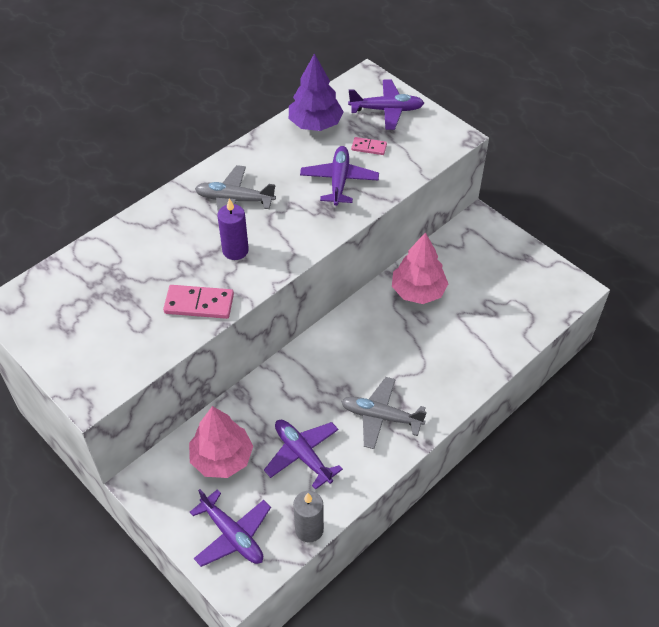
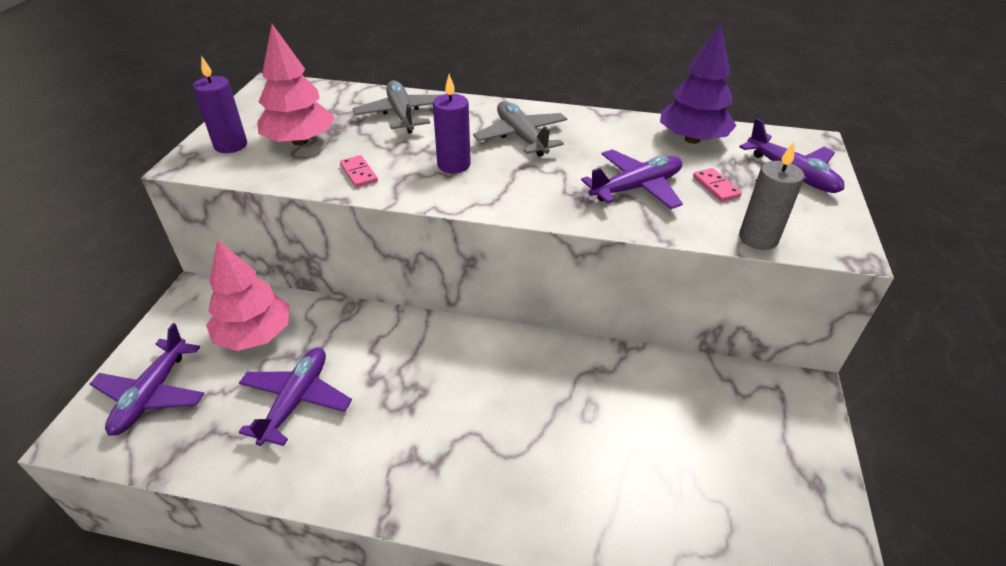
camera: 55 degrees right, 10 degrees down
pink domino [163,285,234,319] -> pink domino [340,155,378,188], size x0.58
grey candle [293,491,324,543] -> grey candle moved to [739,142,804,250]
grey plane [341,377,427,449] -> grey plane moved to [353,80,440,134]
pink tree [392,232,448,304] -> pink tree moved to [257,24,335,146]
none -> purple candle [193,56,247,153]

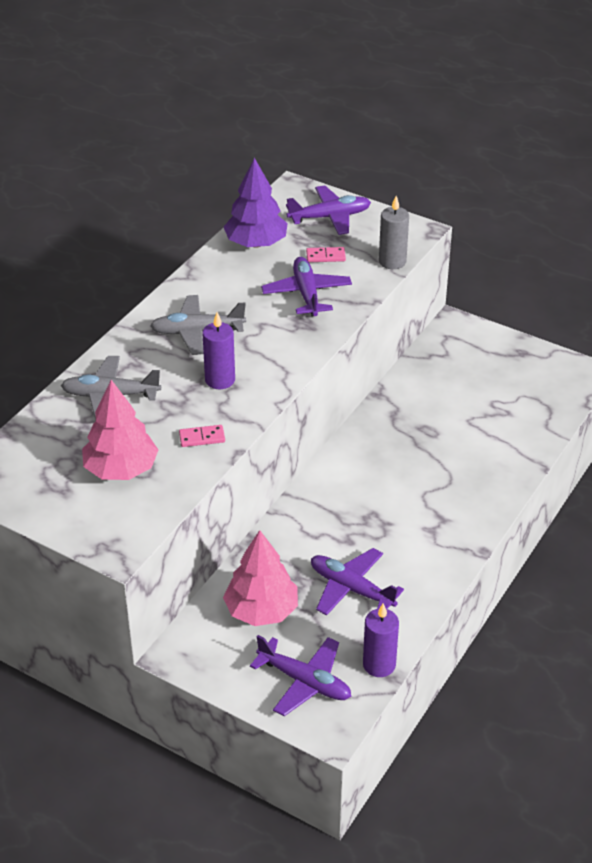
camera: 70 degrees left, 0 degrees up
purple candle [193,56,247,153] -> purple candle moved to [363,603,399,677]

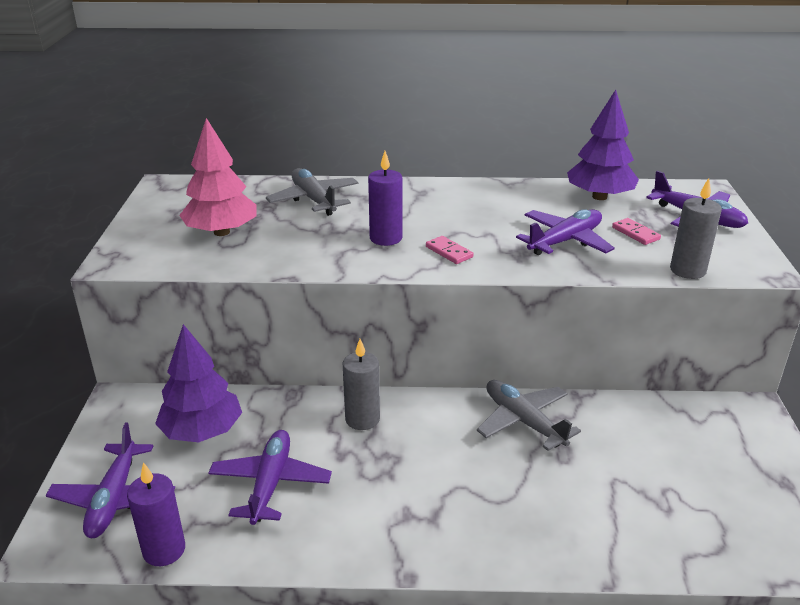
camera: 60 degrees right, 10 degrees down
grey plane [150,295,246,355] -> grey plane moved to [477,380,581,451]
pink domino [179,425,225,447] -> pink domino moved to [426,236,473,264]
pink tree [223,530,298,626] -> purple tree [155,324,242,442]
none -> grey candle [343,339,380,430]

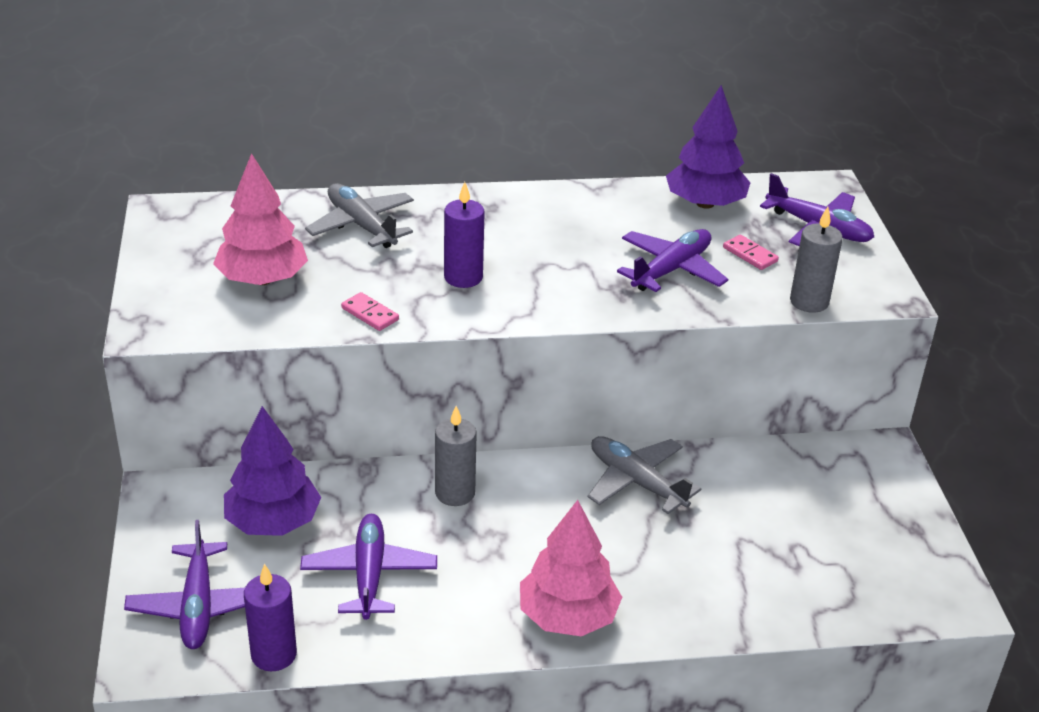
camera: 10 degrees left, 5 degrees up
pink domino [426,236,473,264] -> pink domino moved to [341,292,399,331]
none -> pink tree [520,500,622,636]

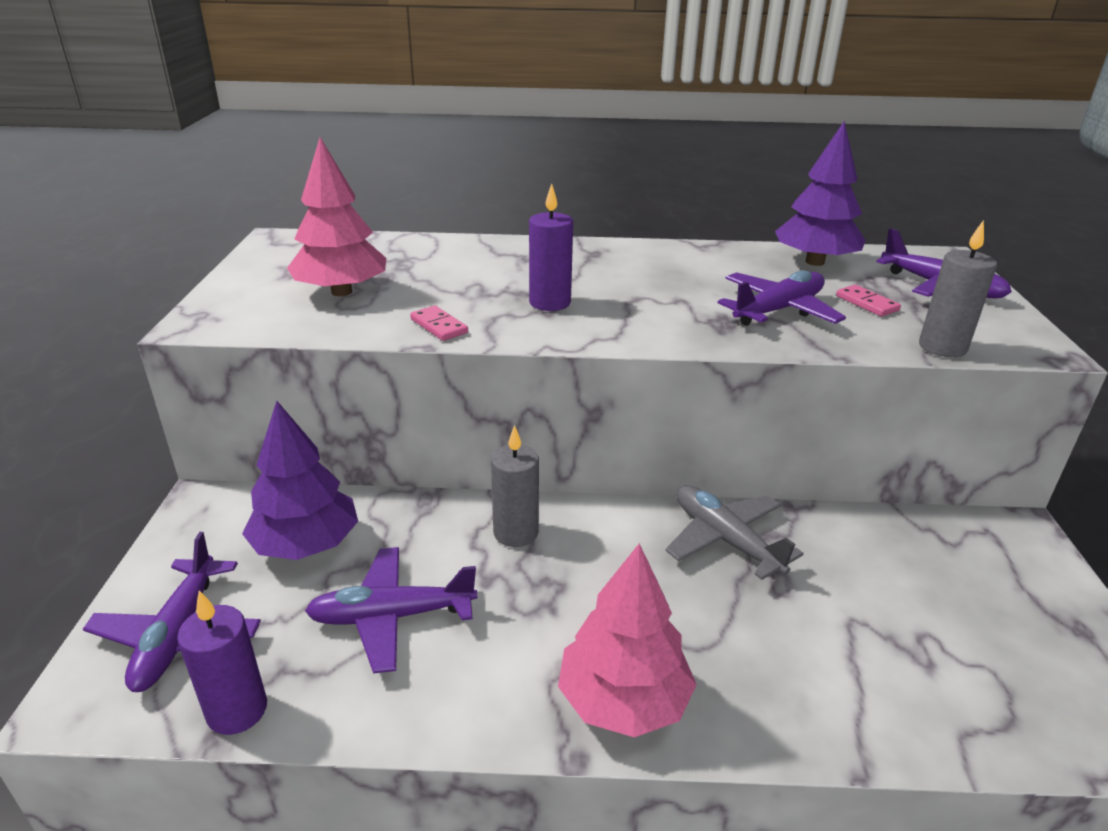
camera: 10 degrees right, 5 degrees down
purple plane [300,514,437,620] -> purple plane turned 105 degrees counterclockwise [305,547,478,673]
grey plane [305,183,414,248] -> none

